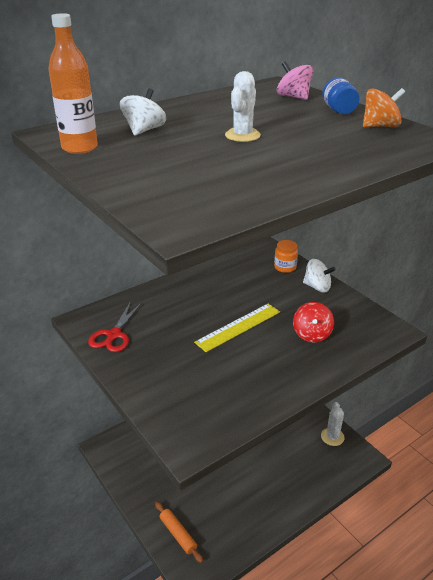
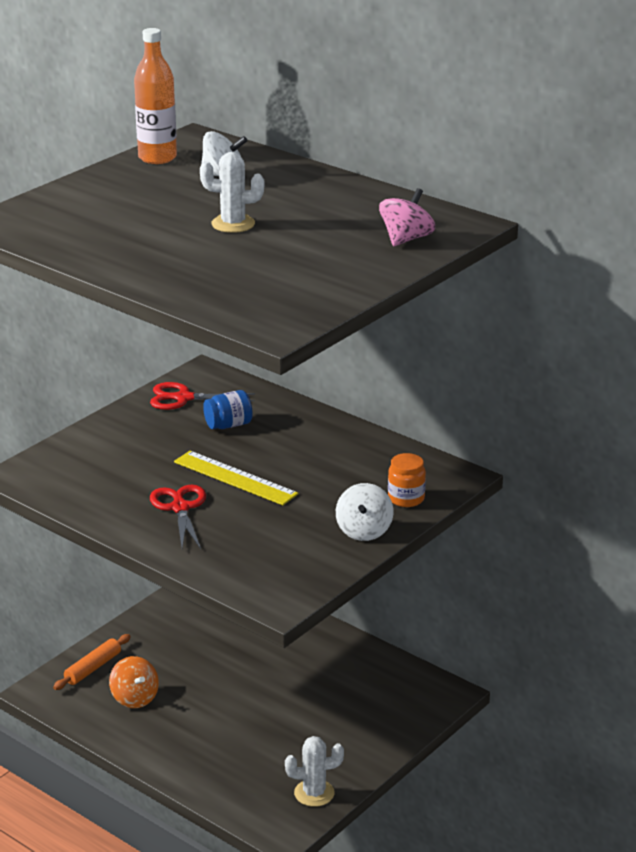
camera: 75 degrees right, 5 degrees down
red spinning top [293,302,334,343] -> none
blue jar [322,77,359,114] -> blue jar moved to [203,390,253,429]
orange spinning top [363,88,405,127] -> orange spinning top moved to [109,656,159,708]
none -> red scissors [150,485,206,549]

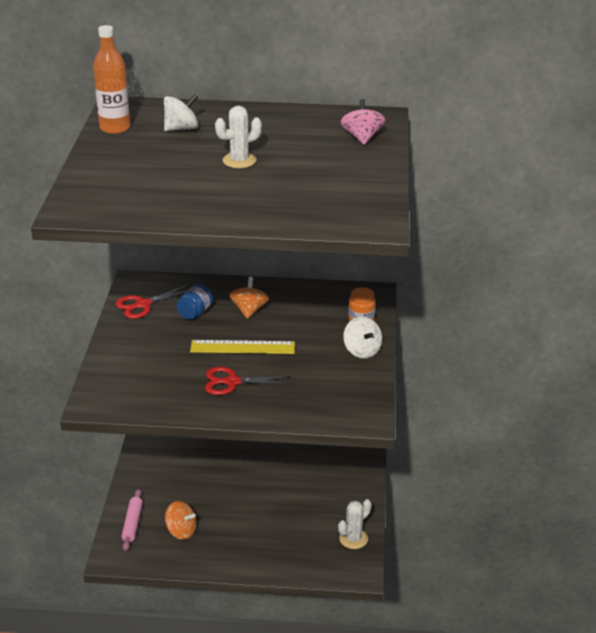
camera: 35 degrees left, 5 degrees up
orange rolling pin [53,634,131,690] -> pink rolling pin [121,489,143,551]
red scissors [150,485,206,549] -> red scissors turned 45 degrees counterclockwise [205,367,292,395]
none -> orange spinning top [229,277,269,319]

